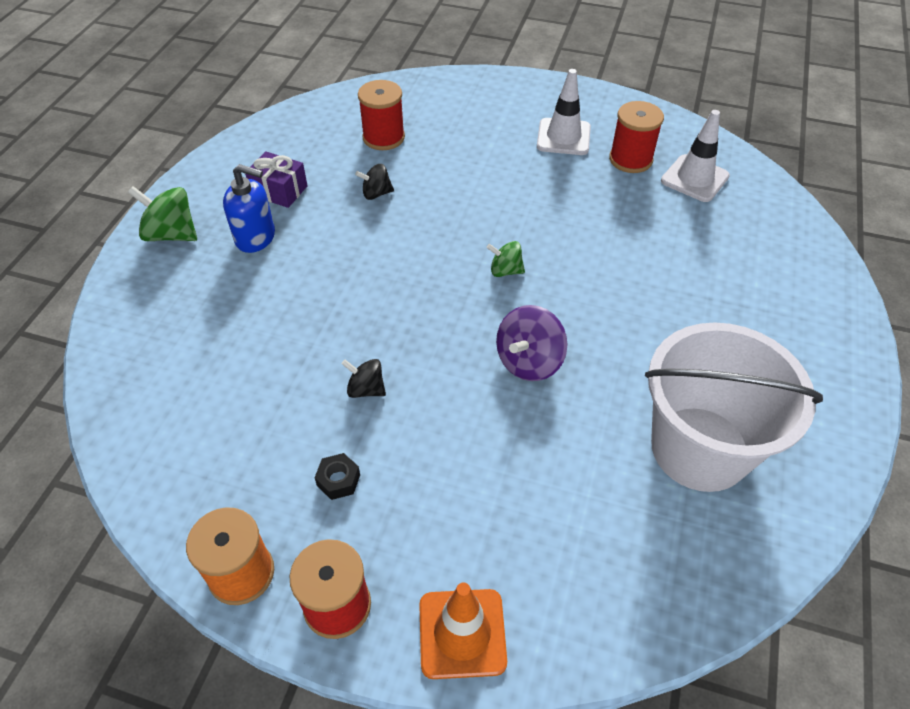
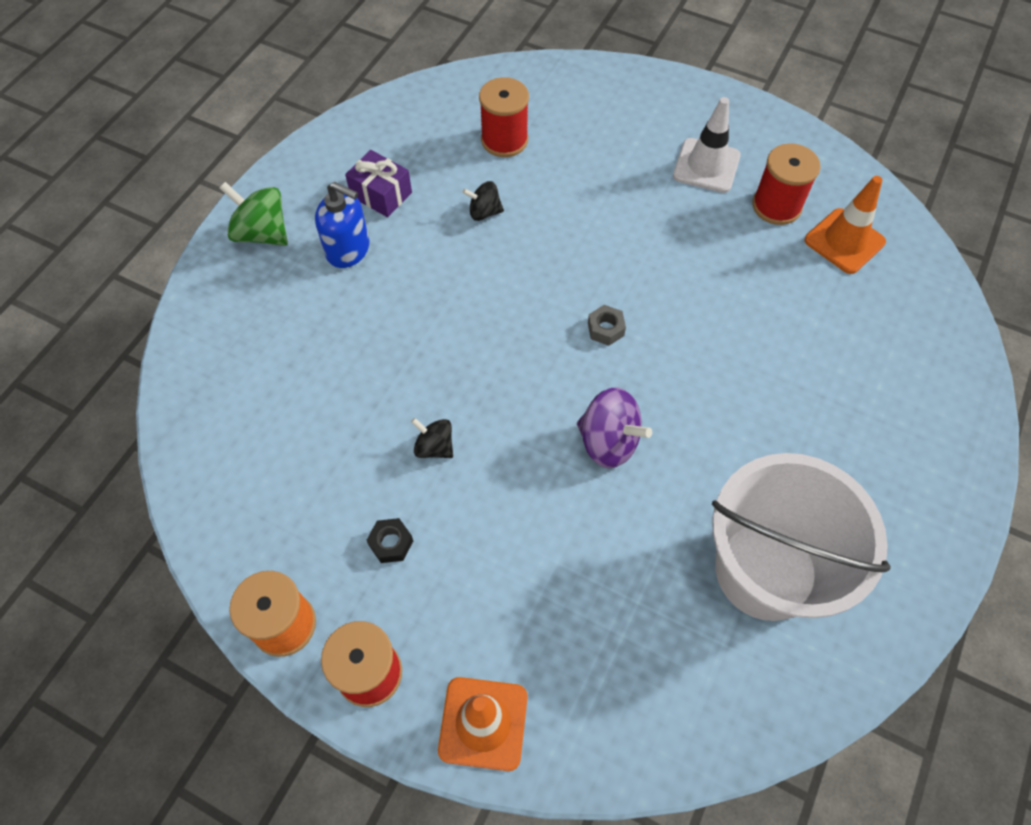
camera: 10 degrees right, 10 degrees up
green spinning top [487,241,525,277] -> grey nut [588,305,626,346]
purple spinning top [496,305,568,381] -> purple spinning top turned 105 degrees counterclockwise [577,387,652,469]
white traffic cone [661,110,730,202] -> orange traffic cone [804,176,886,274]

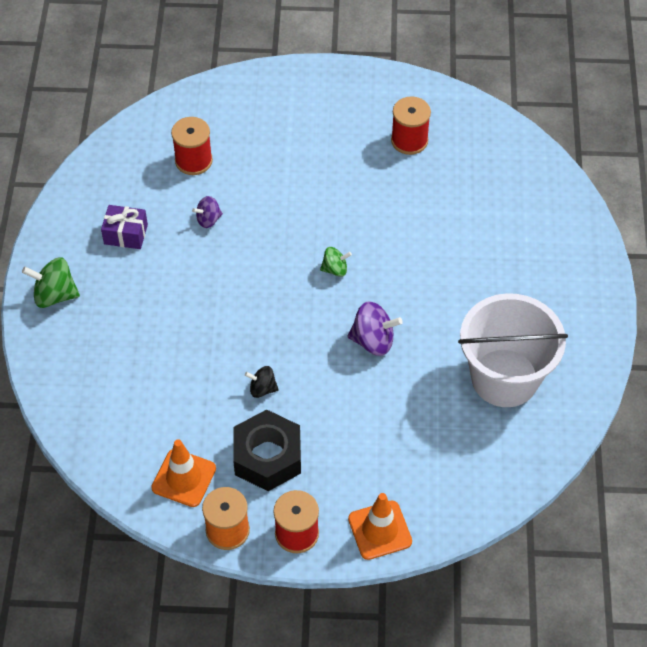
camera: 25 degrees left, 5 degrees down
blue soap dispenser [315,182,369,268] -> none
black nut [367,518,413,563] -> black nut [233,410,301,491], size x2.45
black spinning top [463,181,504,221] -> purple spinning top [192,196,223,228]
grey nut [588,305,626,346] -> green spinning top [320,247,352,277]
white traffic cone [673,97,741,193] -> none
orange traffic cone [804,176,886,274] -> orange traffic cone moved to [151,439,216,507]

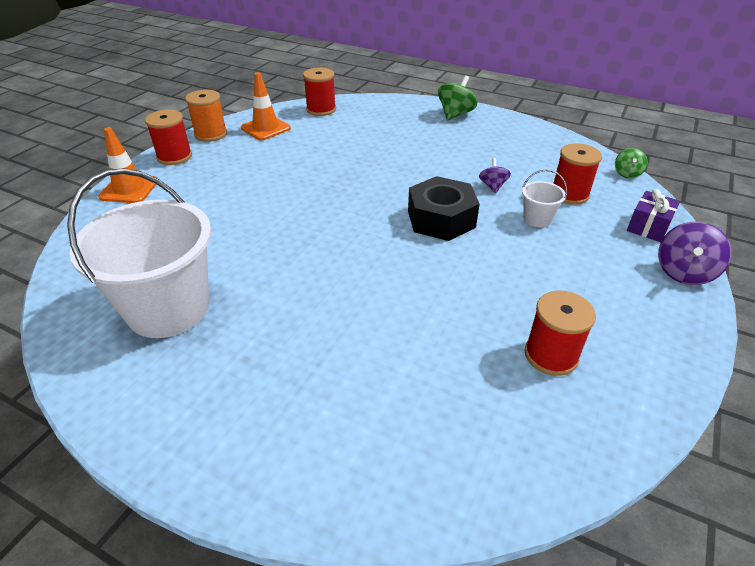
camera: 115 degrees right, 15 degrees down
purple gift [101,205,148,249] -> purple gift moved to [627,189,680,242]
black nut [233,410,301,491] -> black nut moved to [408,176,480,241]
black spinning top [245,366,279,398] -> none
green spinning top [320,247,352,277] -> green spinning top moved to [615,148,648,178]
purple spinning top [348,302,403,356] -> purple spinning top moved to [658,222,732,285]
none -> red spool [303,67,336,116]
none -> white bucket [522,169,567,227]

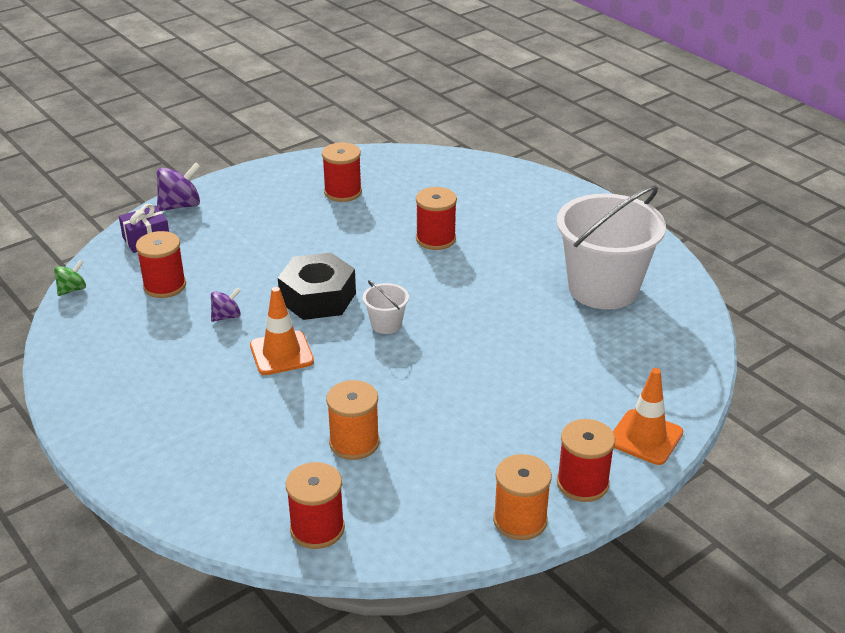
camera: 155 degrees left, 5 degrees down
orange traffic cone [241,72,291,140] -> orange traffic cone moved to [250,287,314,375]
green spinning top [438,75,477,120] -> none
purple spinning top [479,158,511,193] -> purple spinning top turned 150 degrees counterclockwise [211,287,241,322]
white bucket [522,169,567,227] -> white bucket moved to [363,280,409,334]
none -> orange spool [326,380,380,460]
none -> red spool [416,187,457,250]

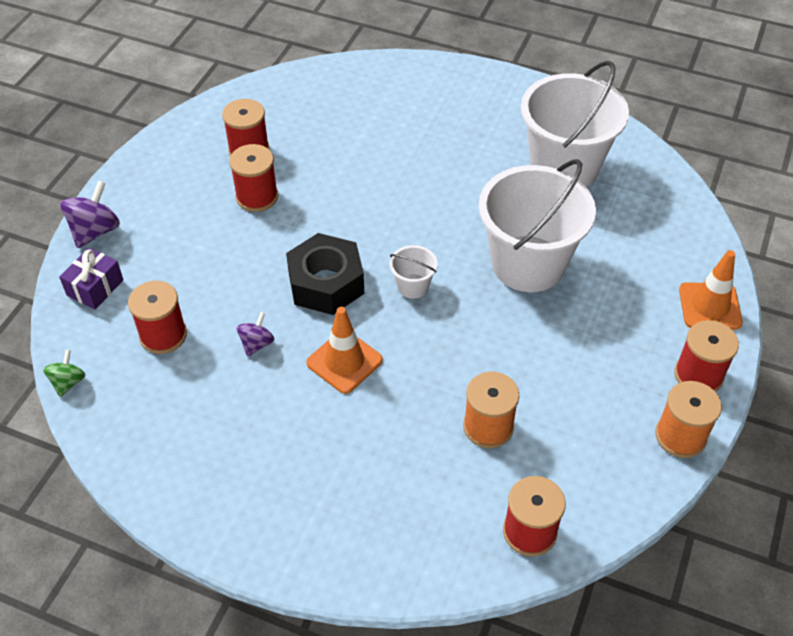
camera: 30 degrees left, 15 degrees up
red spool [416,187,457,250] -> red spool moved to [229,144,278,212]
none -> white bucket [479,159,596,292]

